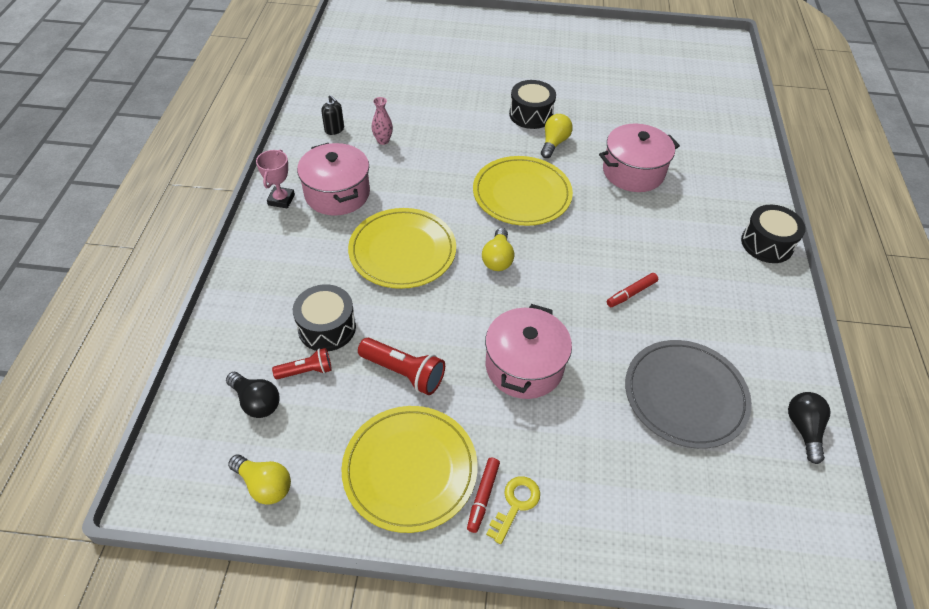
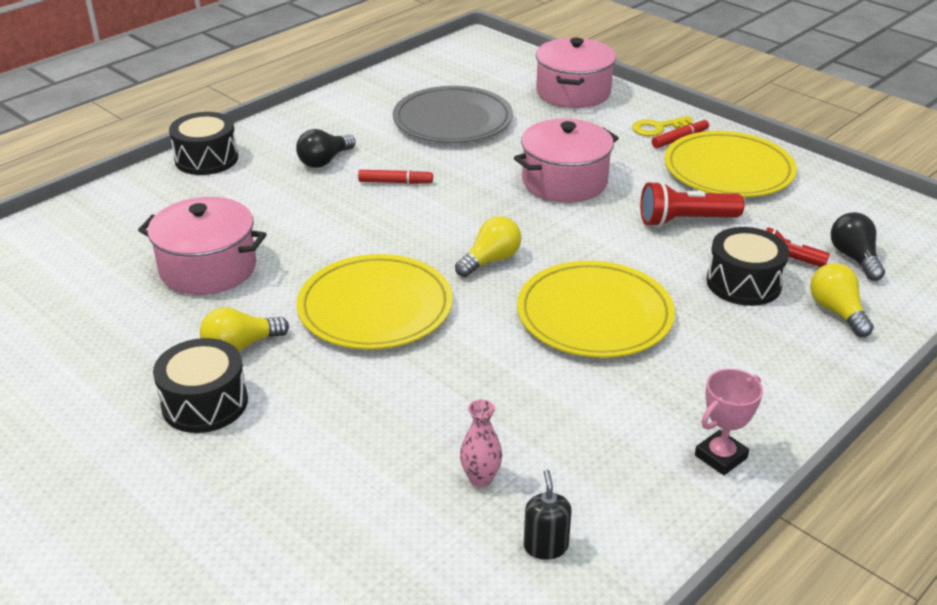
camera: 140 degrees left, 15 degrees down
yellow light bulb [228,455,291,505] -> yellow light bulb moved to [810,263,874,337]
pink pot [297,143,370,216] -> pink pot moved to [536,38,616,108]
red flashlight [358,338,445,395] -> red flashlight turned 75 degrees counterclockwise [640,181,744,227]
black light bulb [788,392,831,464] -> black light bulb moved to [296,129,355,168]

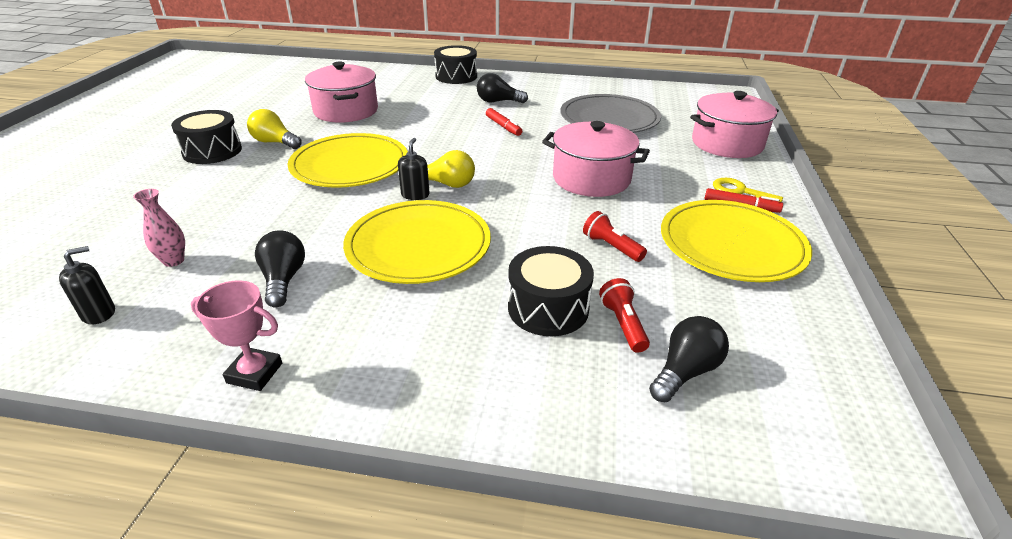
camera: 55 degrees right, 0 degrees up
red flashlight [640,181,744,227] -> red flashlight [583,211,647,262], size x0.64
yellow light bulb [810,263,874,337] -> none
none -> black light bulb [255,230,305,308]
none -> black soap dispenser [398,138,430,200]

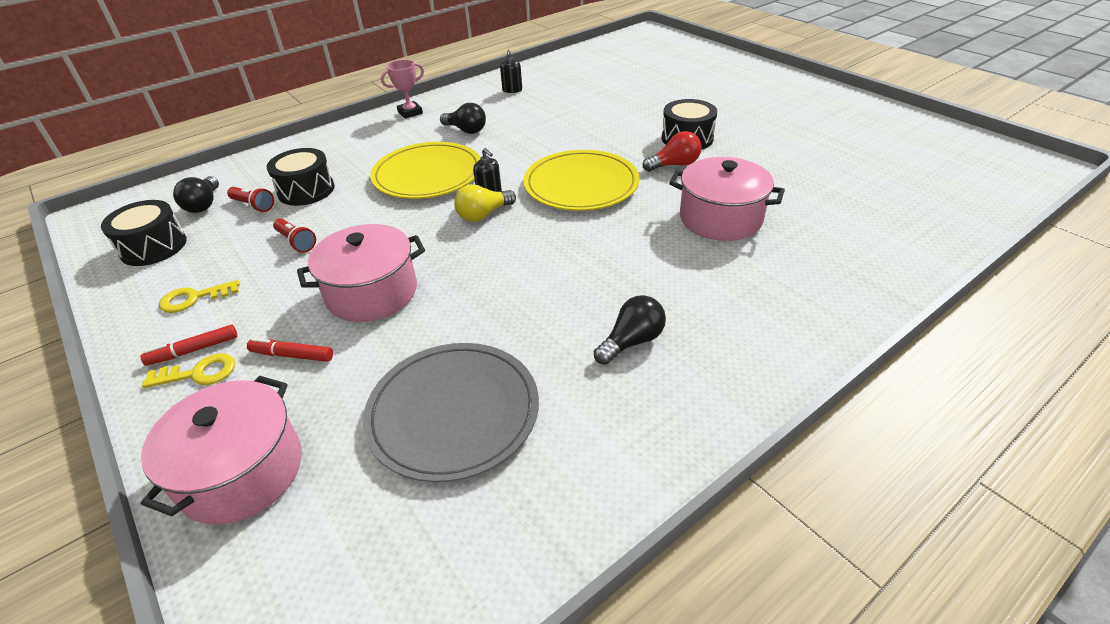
camera: 135 degrees right, 5 degrees up
pink vase [133,189,185,267] -> none
yellow light bulb [247,109,302,149] -> red light bulb [643,131,702,172]
black drum [434,45,477,84] -> black drum moved to [101,200,187,266]
red marker [486,108,522,136] -> red marker moved to [247,338,333,362]
red flashlight [583,211,647,262] -> red flashlight turned 45 degrees clockwise [273,218,316,253]
yellow plate [661,200,812,282] -> yellow key [159,280,240,313]

